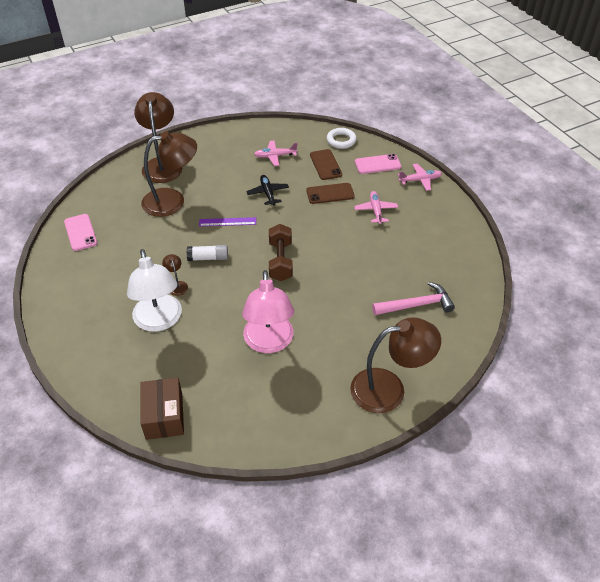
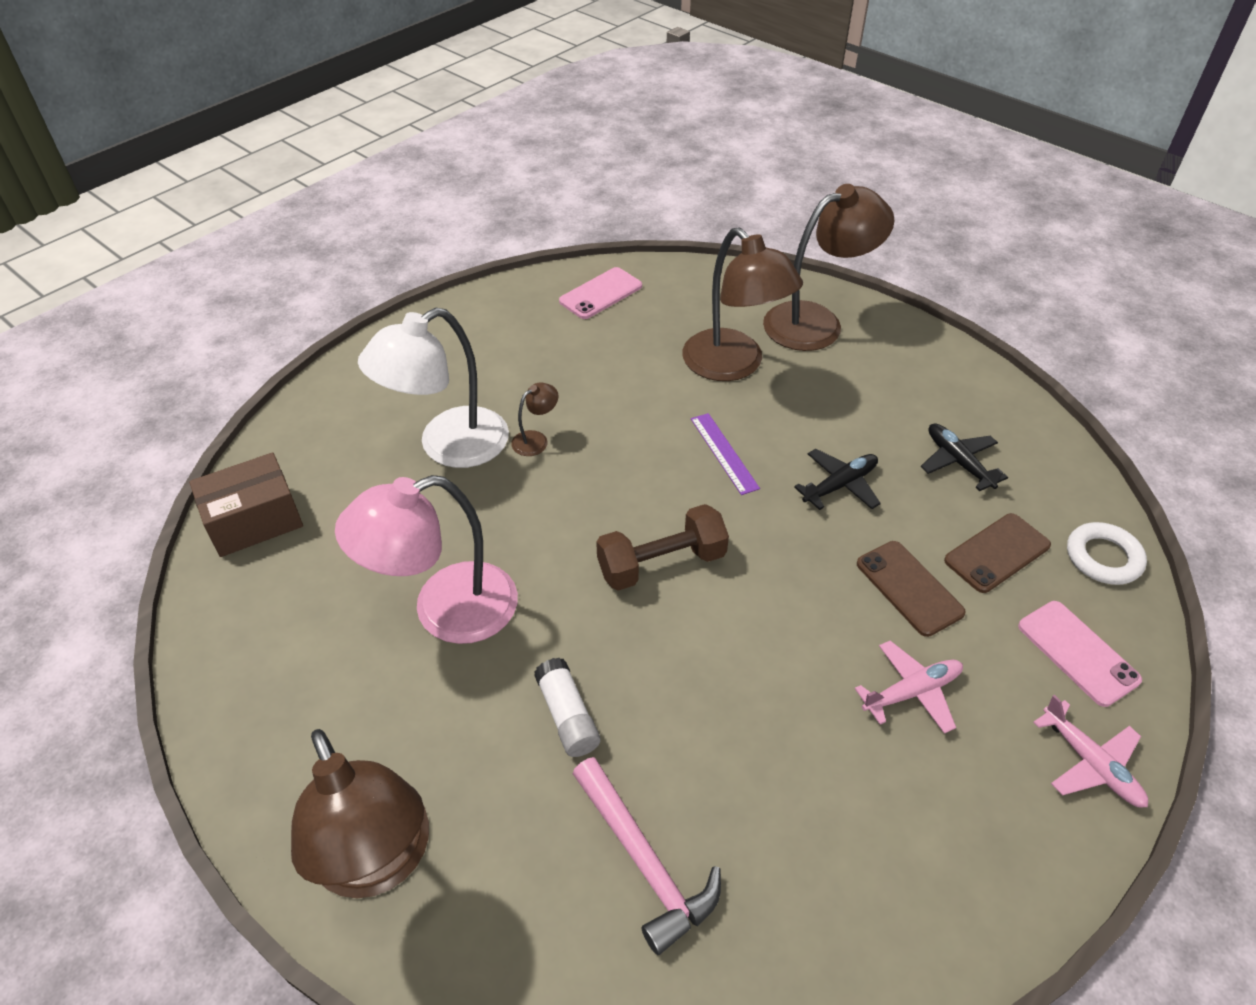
camera: 70 degrees right, 0 degrees up
white glue stick [187,245,228,261] -> white glue stick moved to [534,658,600,757]
pink plane [254,140,298,166] -> black plane [921,423,1008,491]

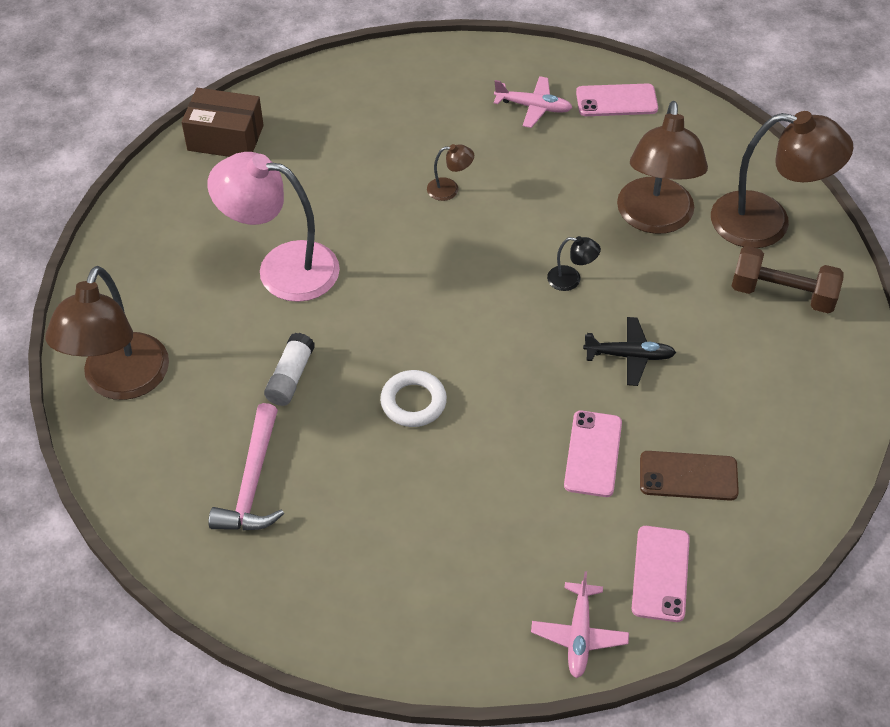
camera: 40 degrees right, 5 degrees up
white lamp [358,308,509,468] -> none
brown dumbbell [596,504,729,591] -> brown dumbbell moved to [732,246,844,313]
purple ruler [691,413,760,495] -> black lamp [547,236,601,291]
pink plane [855,641,963,734] -> pink plane moved to [494,76,573,128]
brown phone [857,541,966,637] -> pink phone [564,411,622,497]
black plane [921,423,1008,491] -> none
white ring [1067,522,1147,585] -> white ring moved to [380,370,447,427]

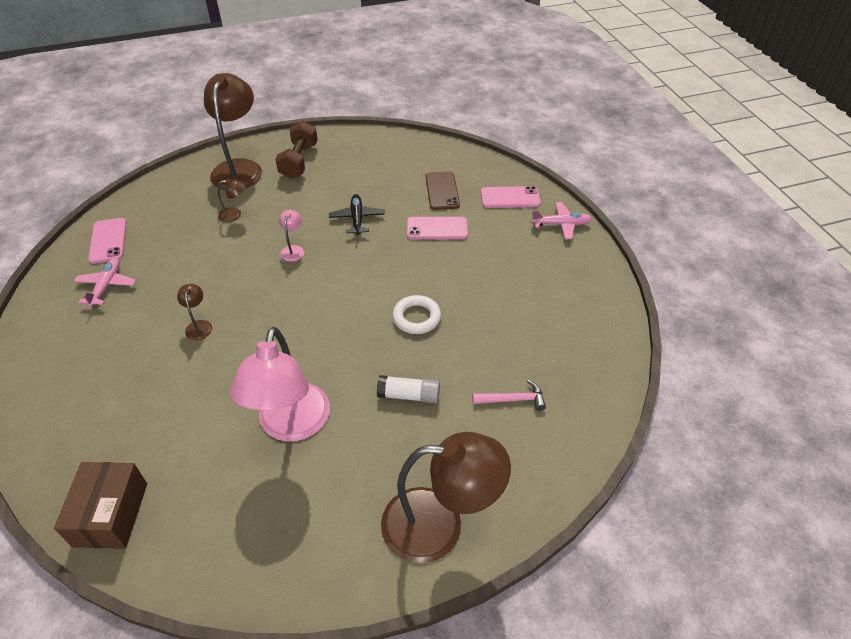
camera: 100 degrees left, 5 degrees down
pink hammer [208,403,284,530] -> pink hammer [472,380,546,411], size x0.63
black lamp [547,236,601,291] -> pink lamp [279,210,304,262]
brown lamp [617,101,708,234] -> brown lamp [218,179,245,222], size x0.42

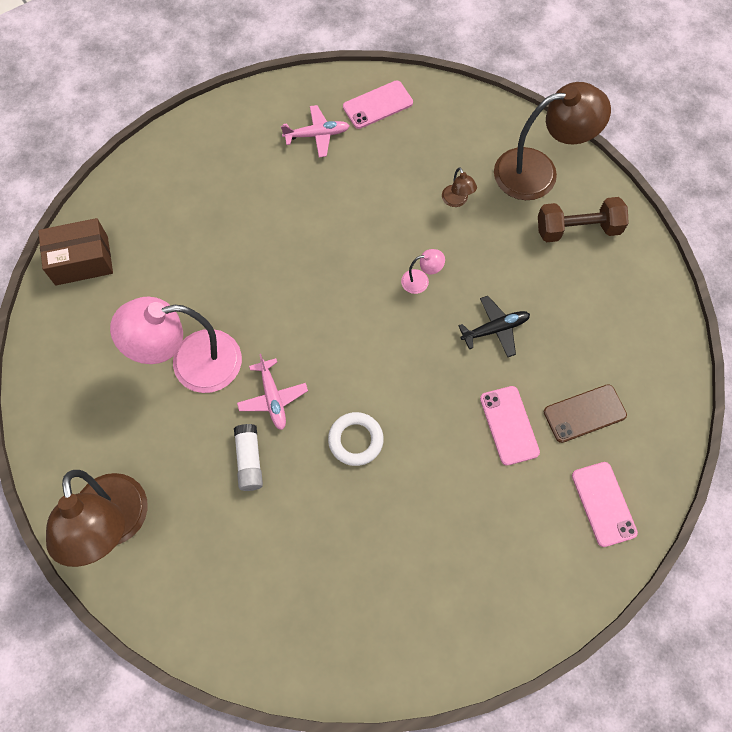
camera: 75 degrees right, 20 degrees up
brown lamp [177,284,212,340] -> none
pink hammer [472,380,546,411] -> none
pink plane [531,202,592,239] -> pink plane moved to [237,354,308,430]

